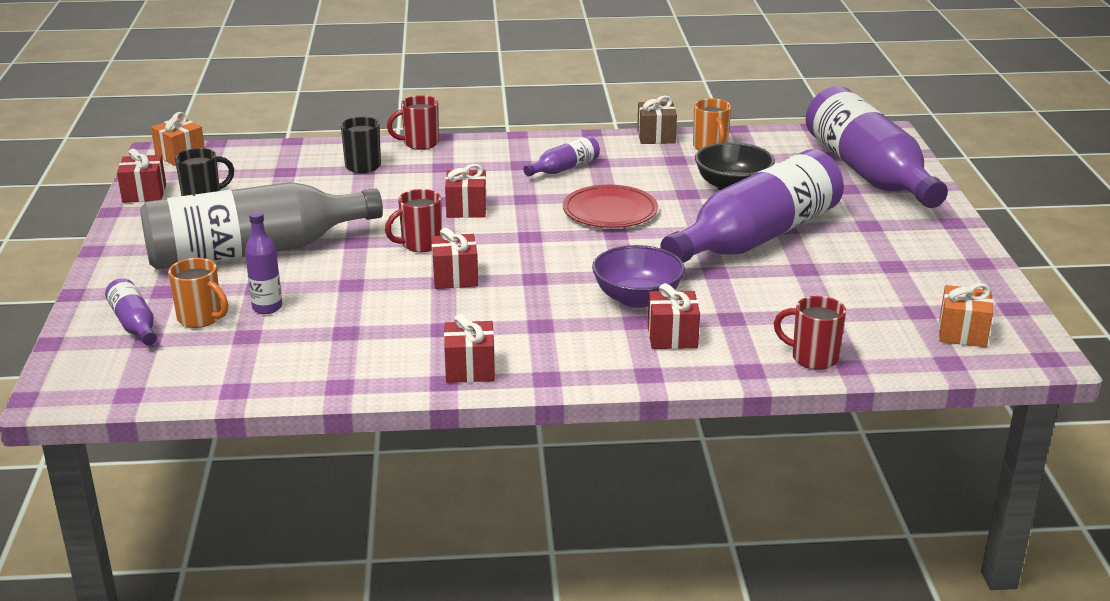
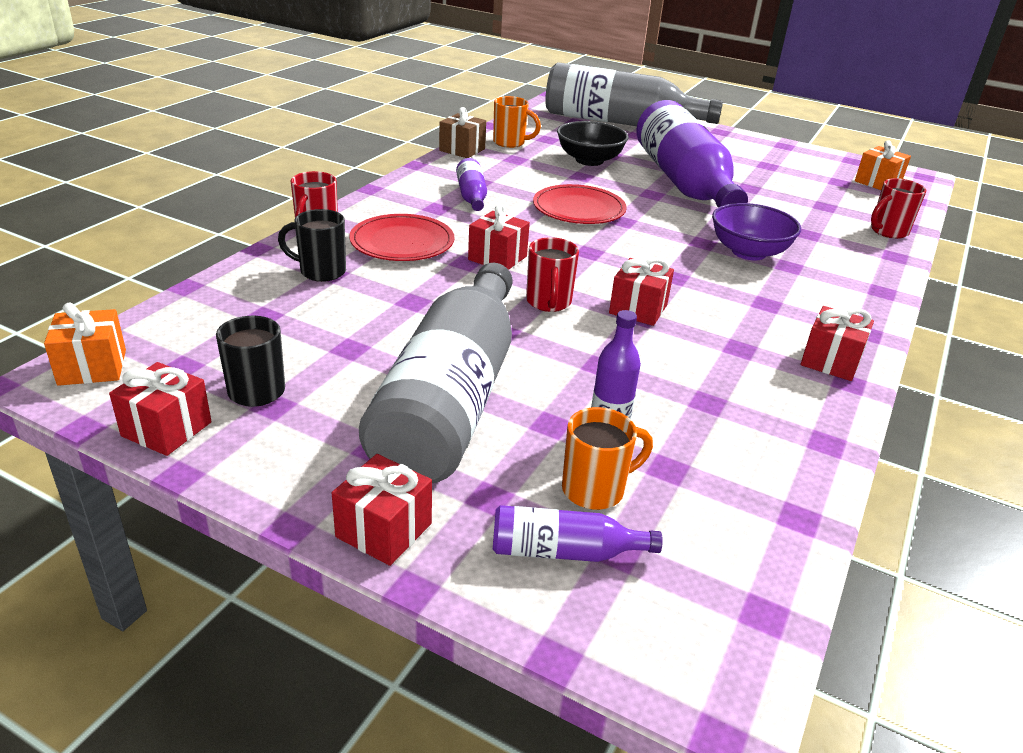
camera: 60 degrees left, 5 degrees up
red gift [648,283,700,349] -> red gift moved to [332,454,432,566]
purple bottle [806,86,948,208] -> grey bottle [545,62,723,126]
none -> red plate [349,214,455,261]

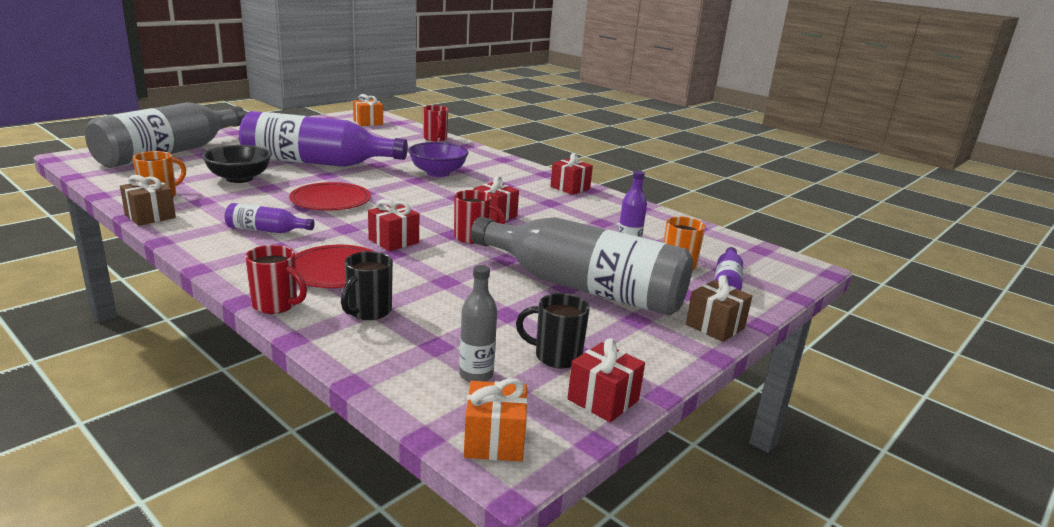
camera: 75 degrees left, 10 degrees down
red gift [332,454,432,566] -> brown gift [686,275,752,342]
none -> grey bottle [459,265,497,382]

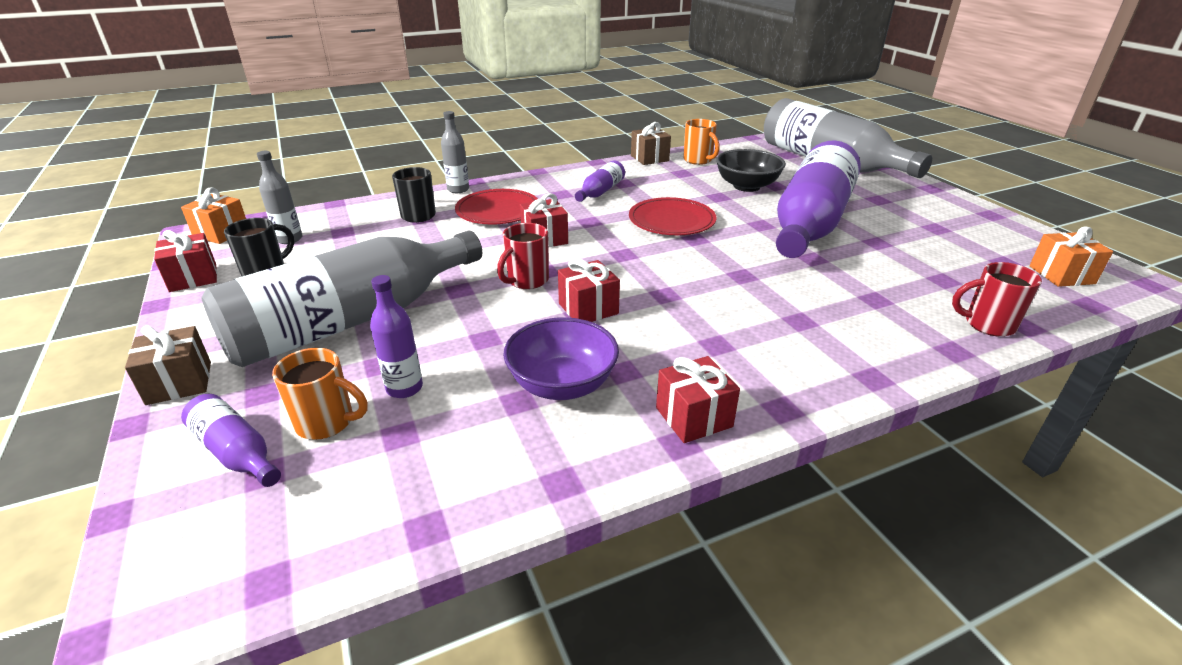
camera: 115 degrees right, 10 degrees up
red mug [245,245,307,314] -> grey bottle [441,111,469,193]
purple bowl [408,142,468,177] -> purple bowl moved to [503,317,619,400]

